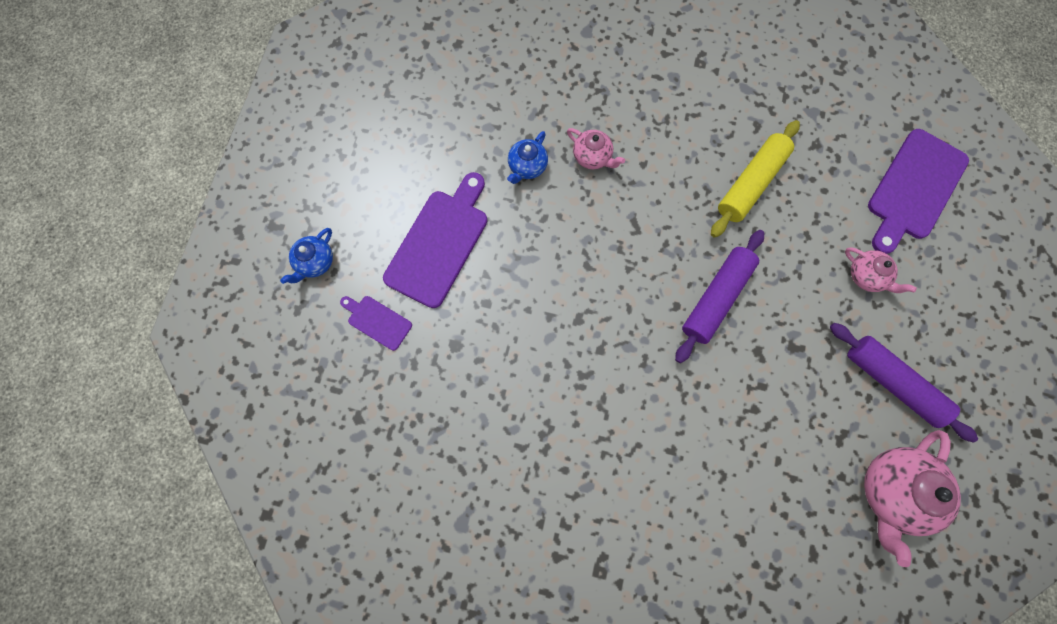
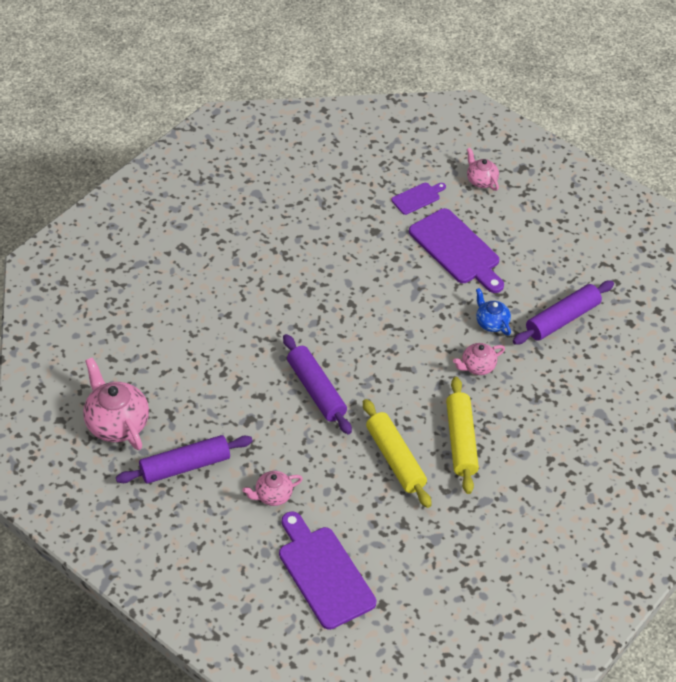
camera: 115 degrees right, 25 degrees down
blue teapot [280,228,333,284] -> pink teapot [467,148,499,191]
none -> yellow rolling pin [446,377,479,494]
none -> purple rolling pin [513,281,614,345]

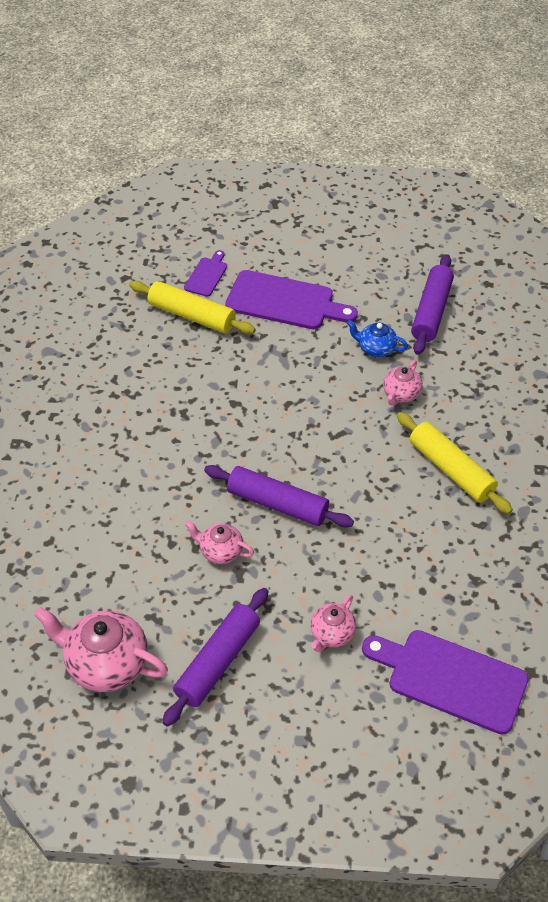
camera: 35 degrees left, 0 degrees up
yellow rolling pin [363,399,432,508] -> yellow rolling pin moved to [129,281,255,334]
pink teapot [467,148,499,191] -> pink teapot moved to [185,521,254,564]

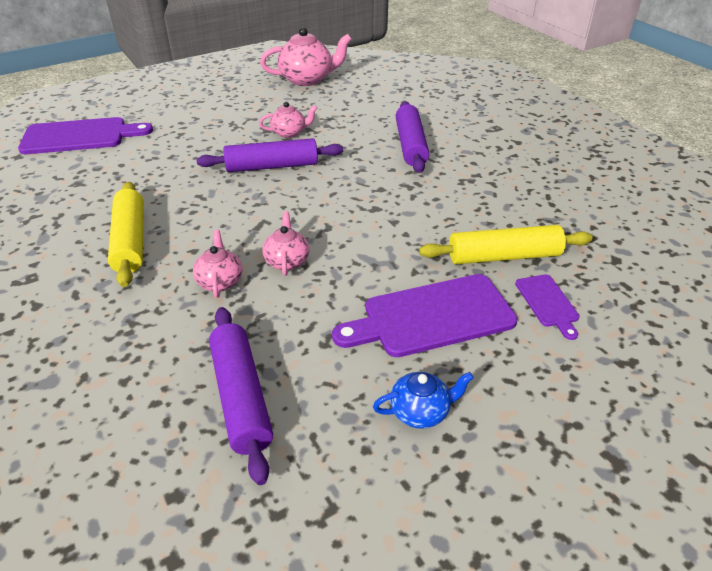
camera: 145 degrees right, 10 degrees down
purple rolling pin [162,588,268,727] -> purple rolling pin moved to [396,101,429,173]
pink teapot [310,595,356,652] -> pink teapot moved to [262,211,310,276]
blue teapot [347,320,408,357] -> blue teapot moved to [373,372,474,429]
yellow rolling pin [397,412,513,514] -> yellow rolling pin turned 60 degrees clockwise [108,182,144,287]

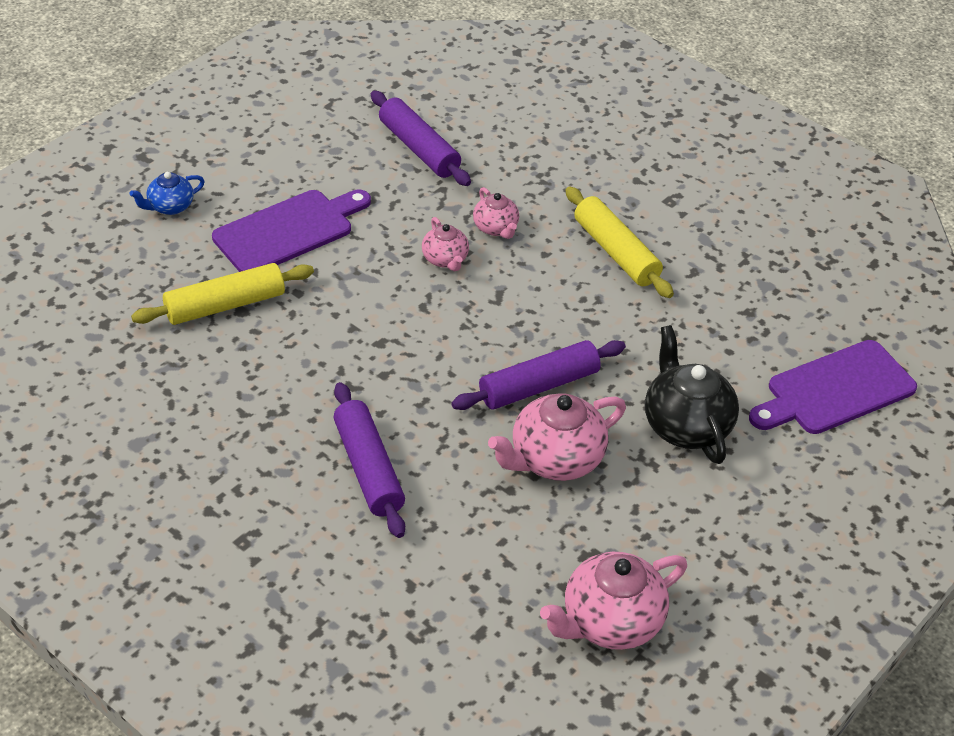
camera: 160 degrees right, 5 degrees up
pink teapot [259,102,318,138] -> pink teapot [488,393,626,481], size x1.79
blue teapot [373,372,474,429] -> blue teapot moved to [130,172,205,215]
purple cutting board [515,275,580,340] -> none
none -> black teapot [645,325,739,464]

